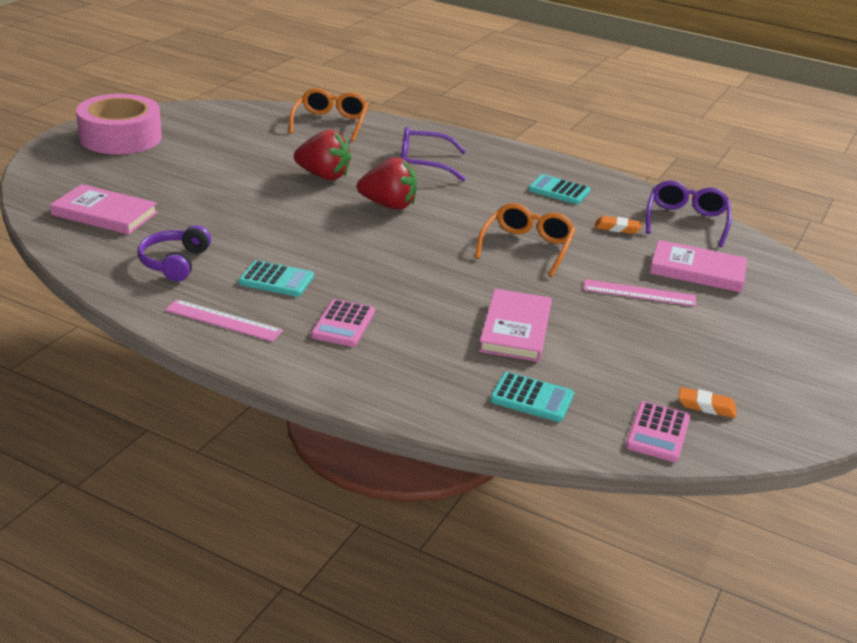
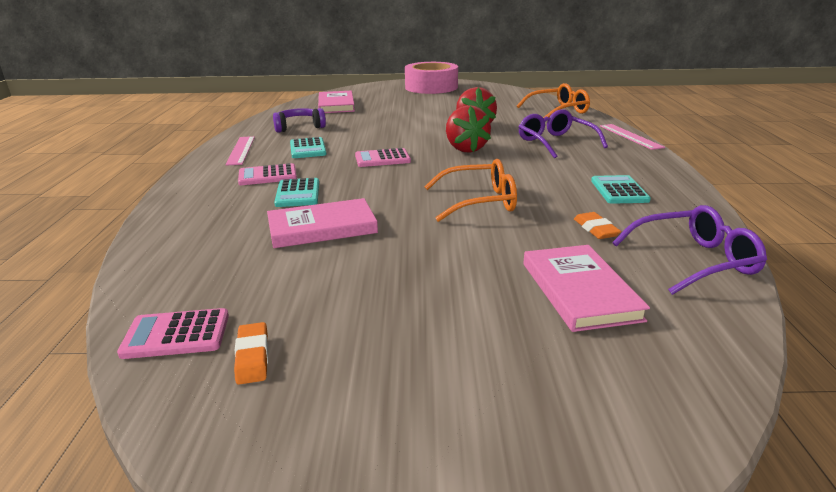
camera: 65 degrees right, 5 degrees down
turquoise calculator [490,372,574,422] -> turquoise calculator moved to [274,178,319,207]
pink ruler [584,279,696,306] -> pink ruler moved to [600,124,665,150]
none -> pink calculator [355,148,411,167]

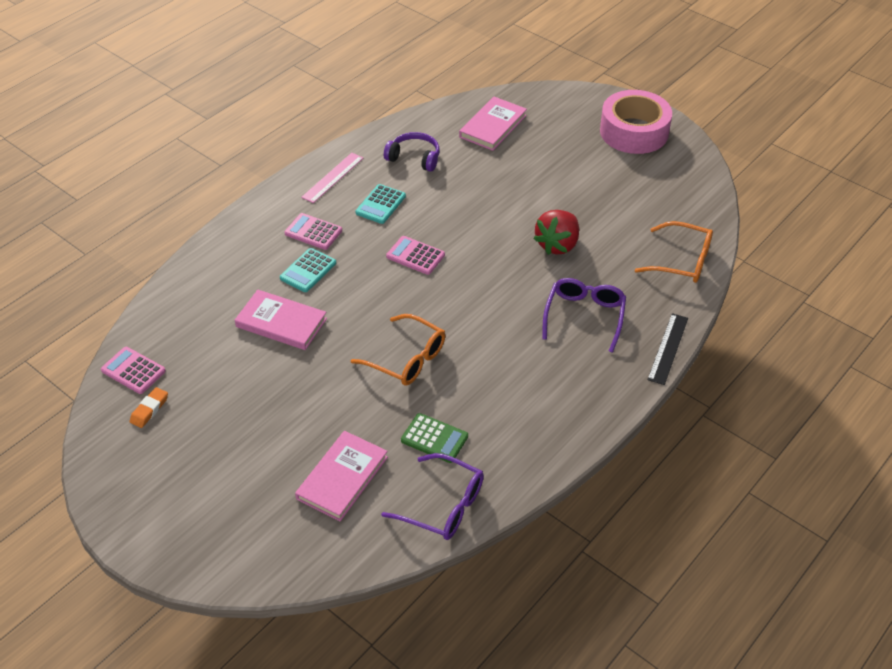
camera: 40 degrees right, 20 degrees up
red strawberry [446,105,491,153] -> none
orange eraser [574,212,621,239] -> green calculator [401,413,468,463]
turquoise calculator [591,175,651,204] -> none
pink ruler [600,124,665,150] -> black ruler [647,313,688,385]

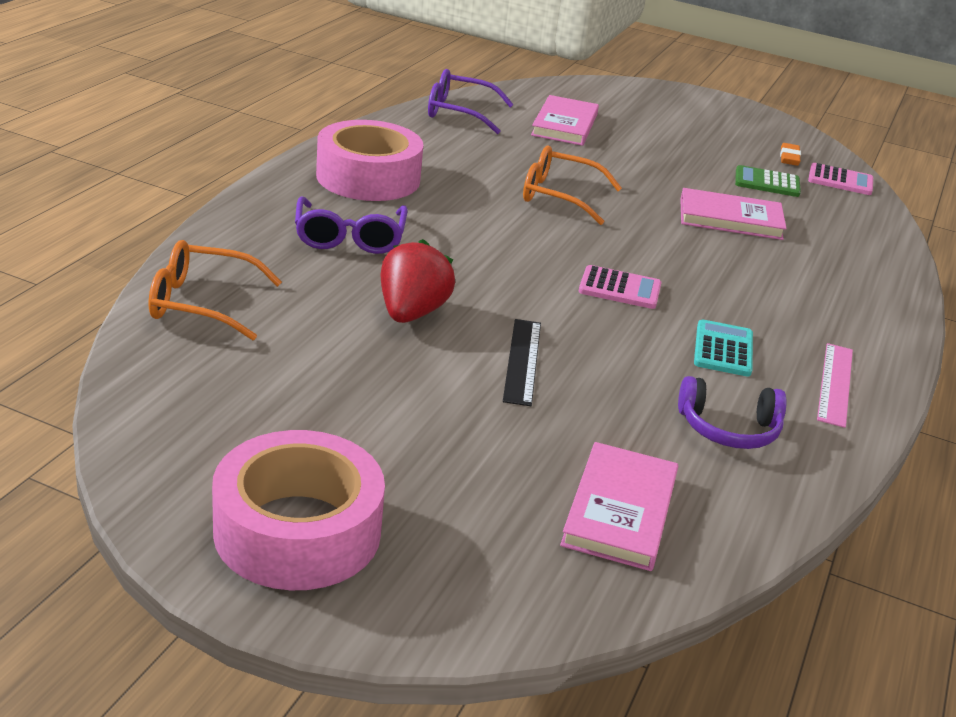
camera: 160 degrees right, 15 degrees down
turquoise calculator [280,248,336,292] -> none
pink calculator [285,213,342,250] -> none
green calculator [401,413,468,463] -> green calculator moved to [735,165,801,197]
black ruler [647,313,688,385] -> black ruler moved to [503,319,541,406]
none -> pink tape [316,120,423,201]

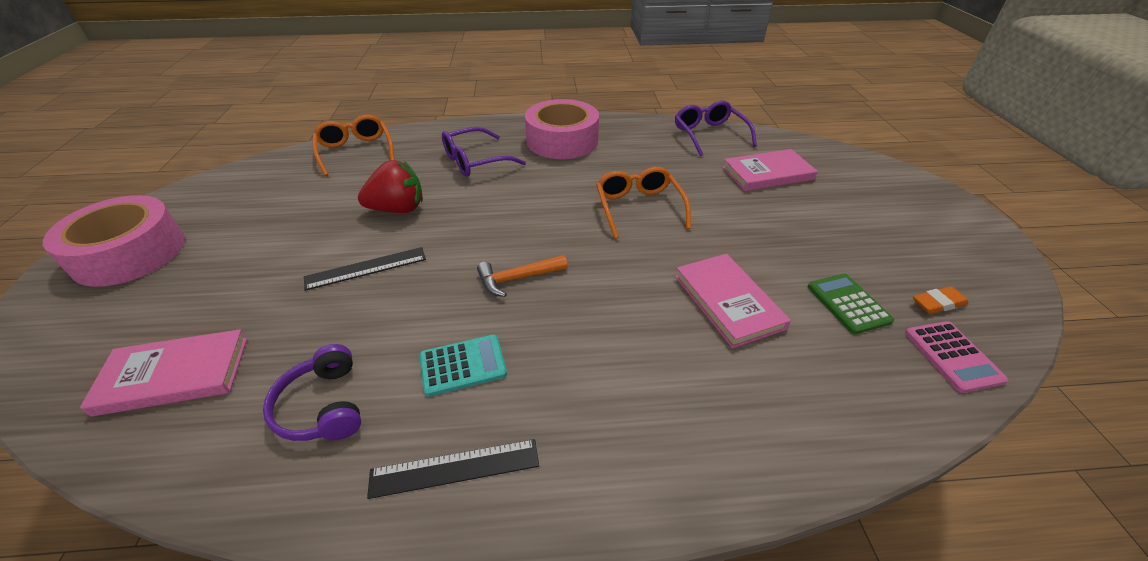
camera: 65 degrees right, 10 degrees up
pink calculator [579,265,661,309] -> orange hammer [477,255,568,297]
pink ruler [817,343,853,428] -> black ruler [367,439,539,499]

